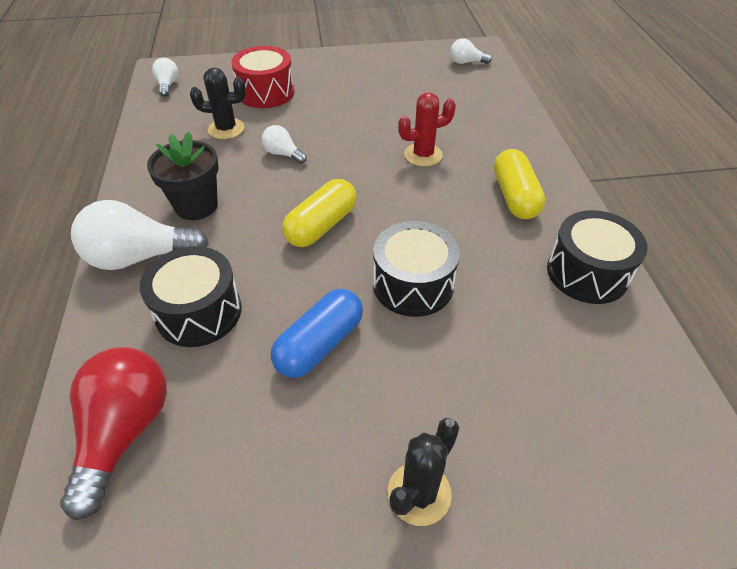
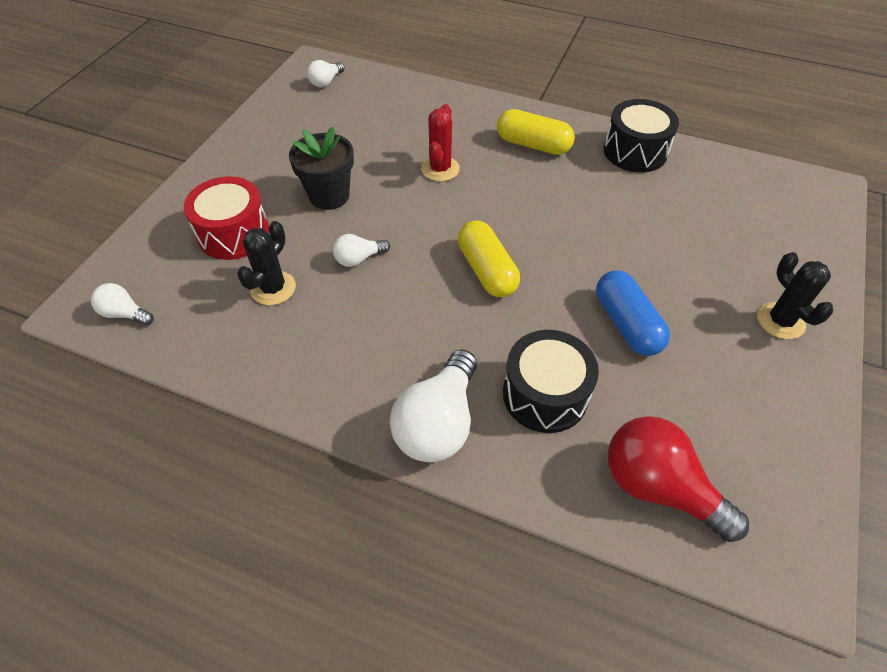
camera: 60 degrees left, 5 degrees up
black flower pot [147,132,219,220] -> black flower pot moved to [289,127,354,210]
black drum [373,221,460,317] -> none

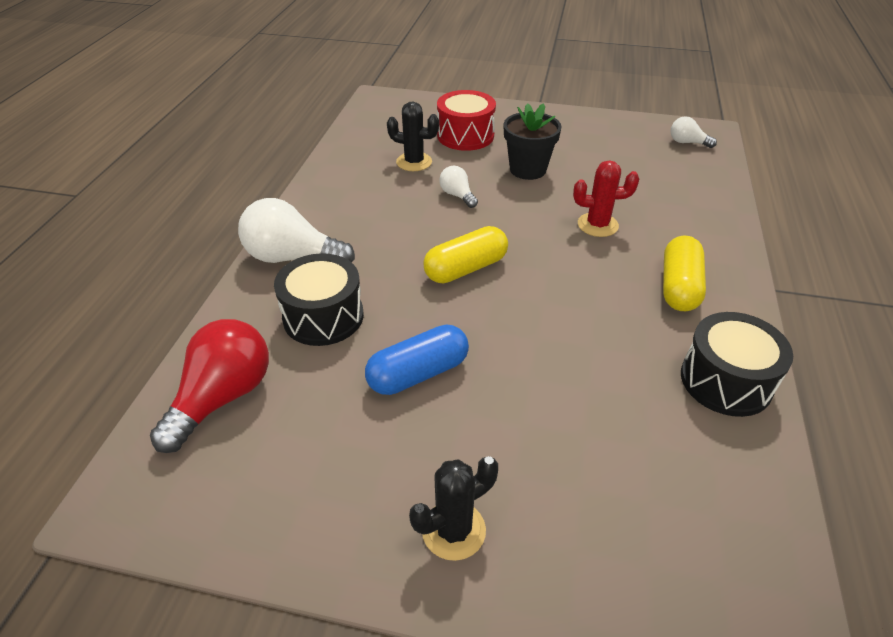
camera: 80 degrees right, 10 degrees down
white light bulb [91,283,154,325] -> none

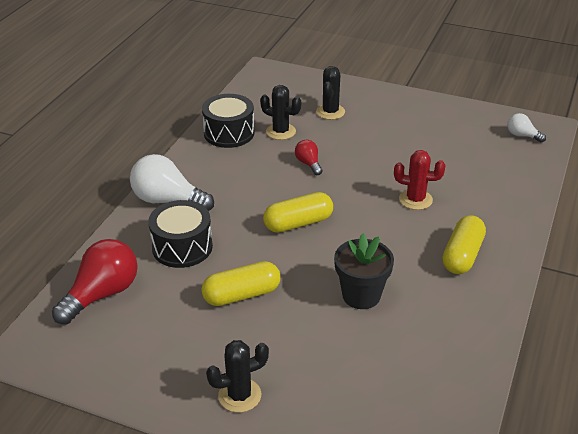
camera: 10 degrees right, 5 degrees down
blue capsule [365,324,469,395] -> yellow capsule [201,261,281,306]
red drum [437,90,496,151] -> black cactus [316,66,345,120]
white light bulb [439,166,478,208] -> red light bulb [295,140,322,175]
black flower pot [504,103,562,180] -> black flower pot moved to [334,233,394,309]
black drum [681,312,793,417] -> black drum moved to [202,94,255,148]

